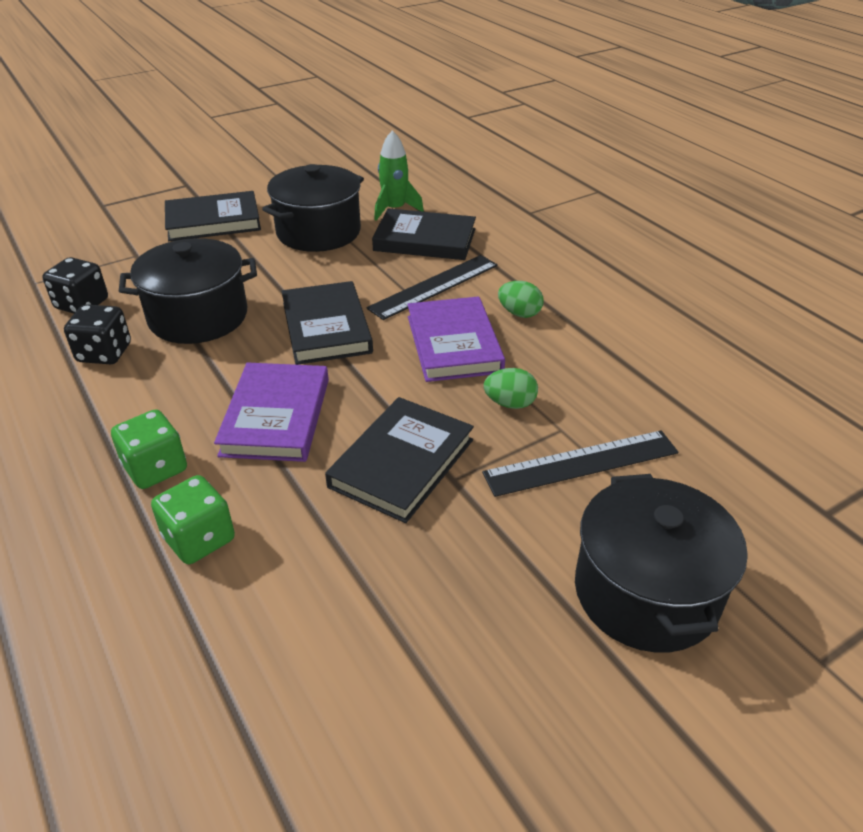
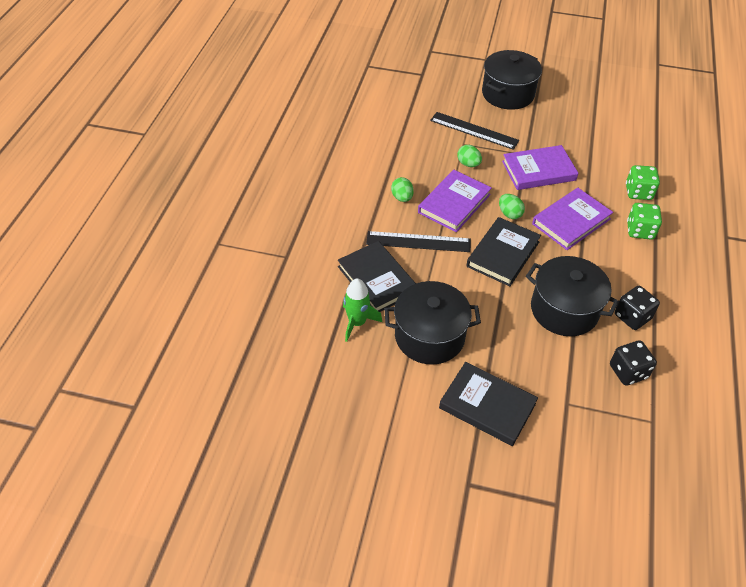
camera: 135 degrees left, 10 degrees up
black book [325,397,474,523] -> purple book [502,145,579,190]
none -> green egg [499,194,525,219]

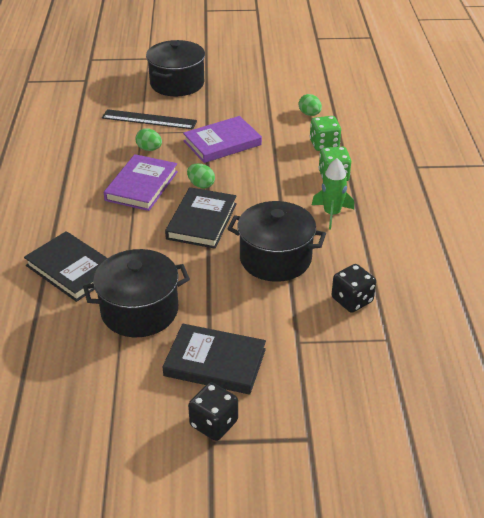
camera: 15 degrees left, 10 degrees down
green rocket [343,278,382,342] -> green rocket moved to [312,158,354,229]
black ruler [366,231,471,252] -> none
green egg [391,177,414,202] -> green egg moved to [299,94,322,116]
purple book [532,188,613,250] -> none
black dice [615,286,660,330] -> black dice moved to [188,382,238,441]

